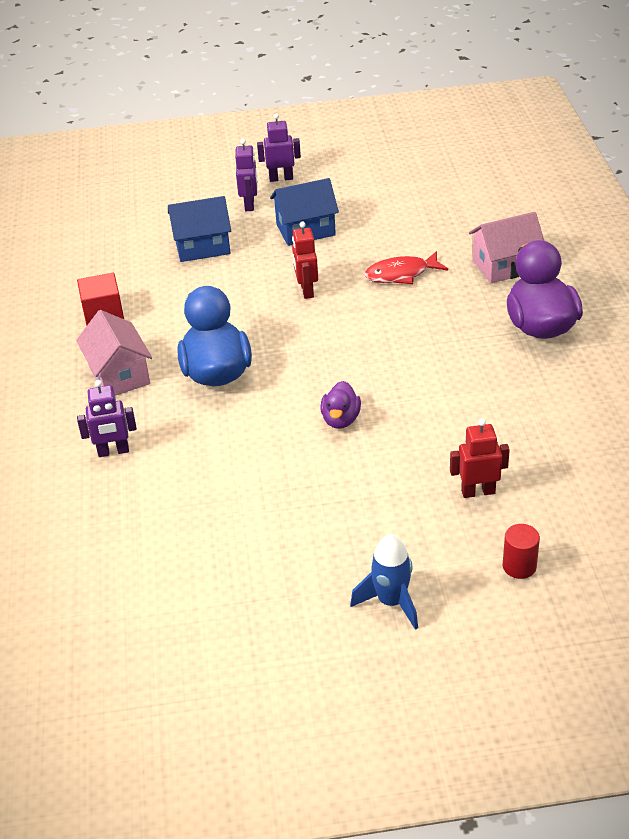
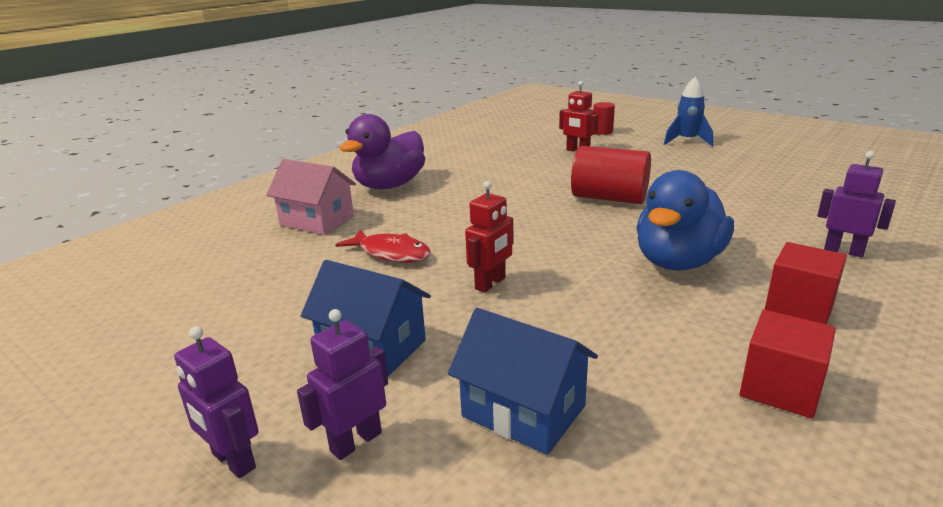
camera: 135 degrees left, 15 degrees down
pink house [76,310,152,396] -> red cube [765,242,847,325]
purple duck [320,381,361,429] -> red cylinder [571,146,651,204]

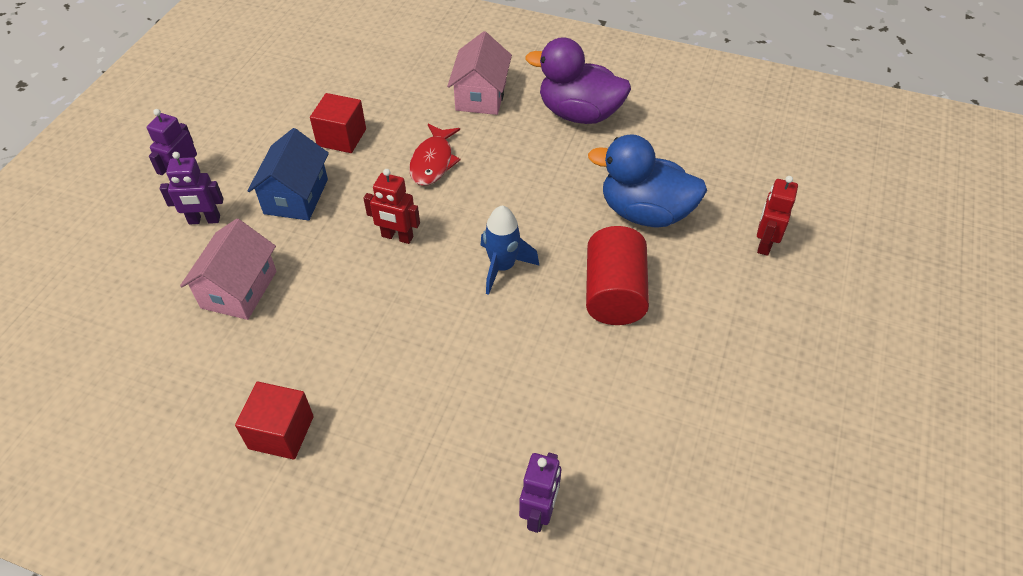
camera: 70 degrees right, 25 degrees up
purple robot [297,309,388,460] -> purple robot turned 150 degrees clockwise [160,152,224,225]
blue house [448,308,598,455] -> pink house [180,219,277,320]
red cylinder [593,102,615,135] -> none
blue duck [637,170,734,271] -> blue duck moved to [588,134,707,227]
blue rocket [664,77,713,146] -> blue rocket moved to [480,206,539,295]
red cube [765,242,847,325] -> red cube moved to [310,93,366,153]

